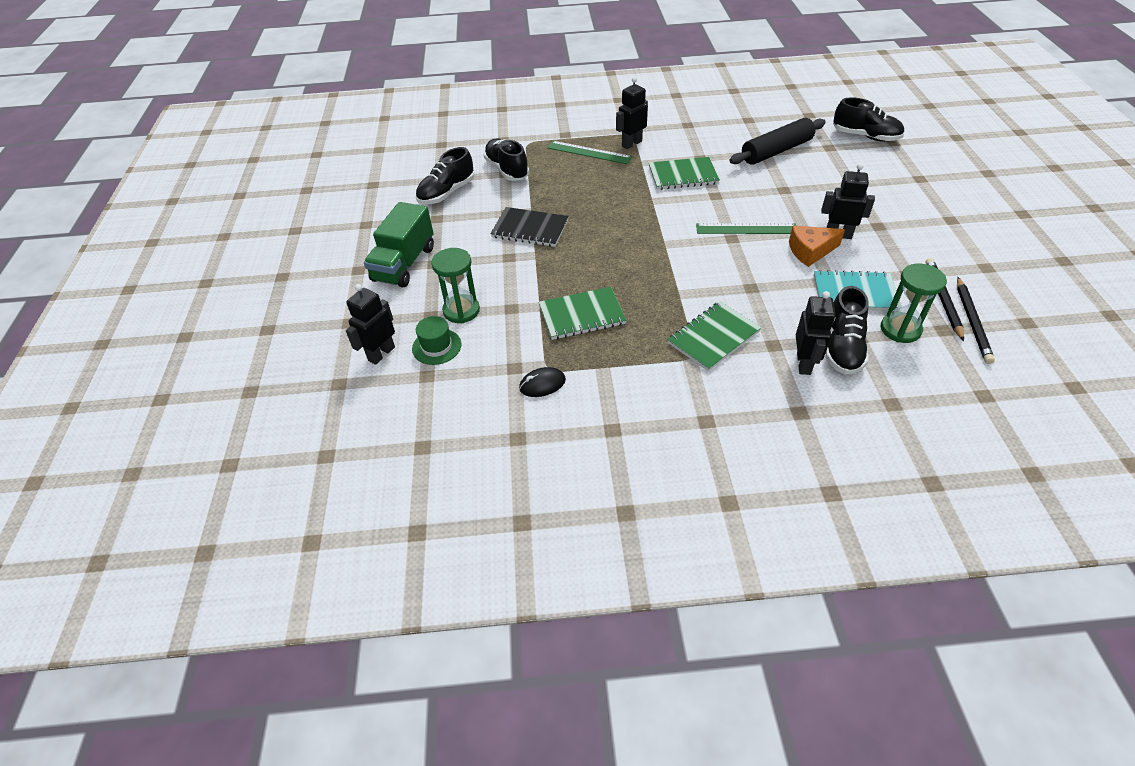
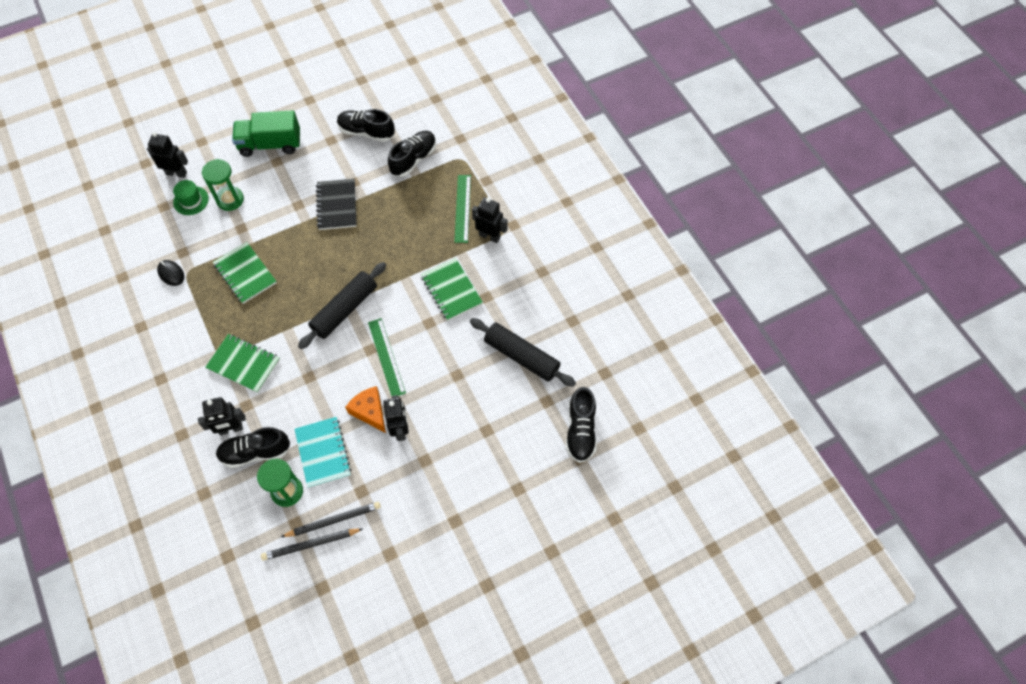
camera: 65 degrees right, 15 degrees up
none -> black rolling pin [298,262,386,349]

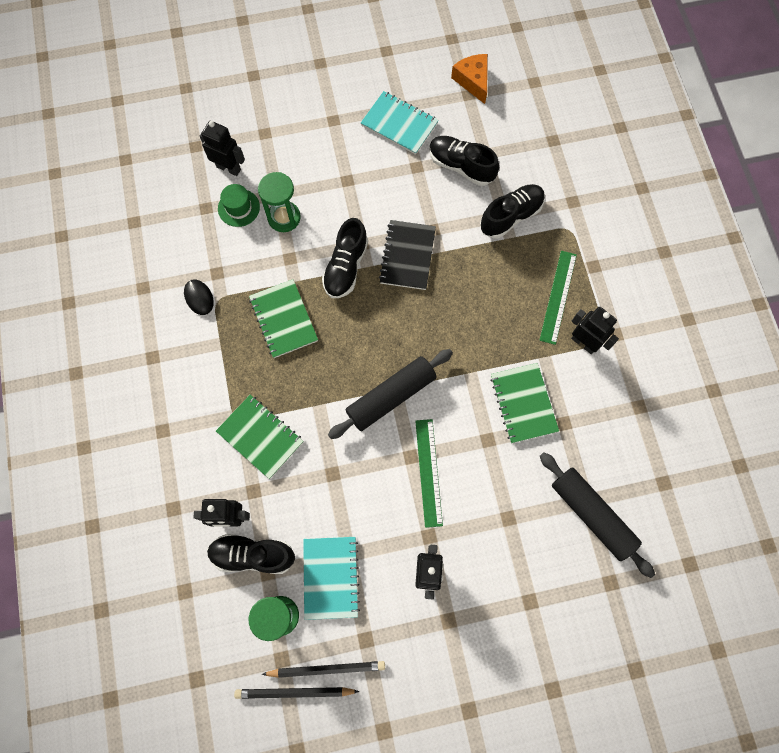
camera: 15 degrees right, 10 degrees up
green truck [232,110,300,157] -> none
orange cheese [345,386,386,433] -> orange cheese moved to [451,54,488,104]
black shoe [566,387,597,463] -> black shoe moved to [322,218,368,298]
none -> turquoise notebook [361,91,439,155]

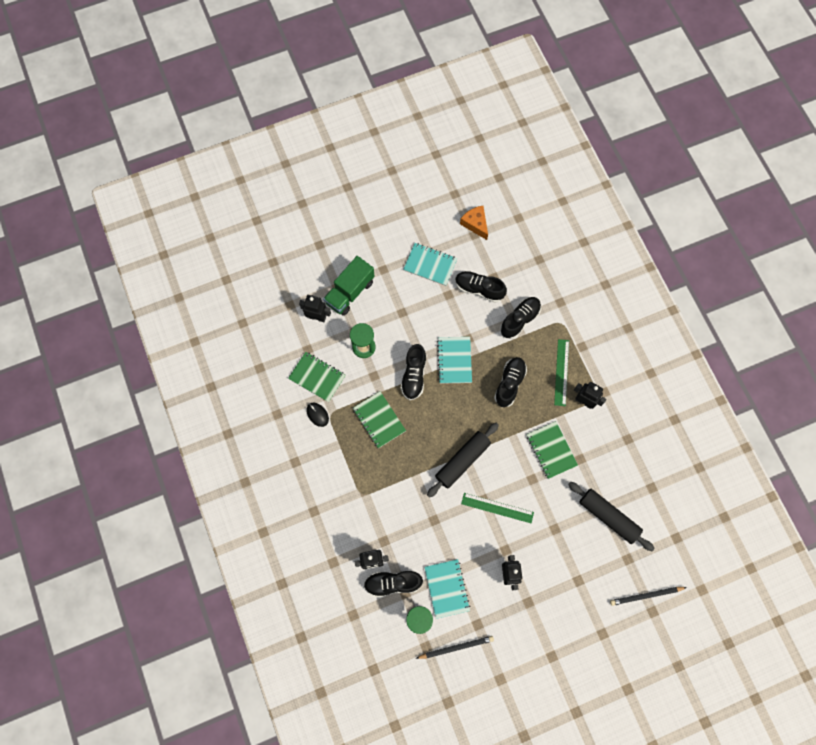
camera: 10 degrees left, 0 degrees up
green notebook [216,395,303,479] -> green notebook moved to [288,352,346,402]
green hat [218,184,260,227] -> none
black pencil [234,687,360,699] -> black pencil moved to [610,587,687,606]
black notebook [379,220,436,290] -> turquoise notebook [437,337,472,384]
green ruler [415,419,443,528] -> green ruler turned 60 degrees counterclockwise [461,493,534,523]
none -> green truck [323,256,375,316]
none -> black shoe [494,357,527,407]

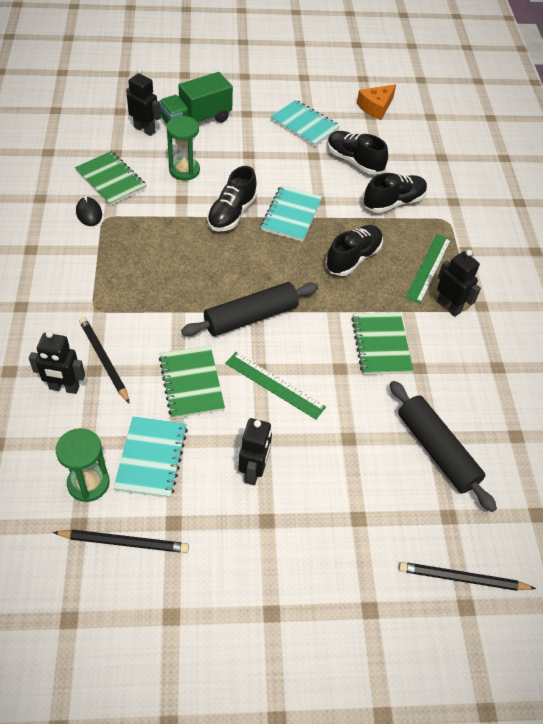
camera: 15 degrees right, 20 degrees down
green notebook [353,391,406,448] -> green notebook moved to [159,346,225,419]
black shoe [364,571,423,597] -> none
orange cheese [460,206,488,240] -> orange cheese turned 120 degrees counterclockwise [357,84,396,120]
none -> black pencil [79,317,130,404]

